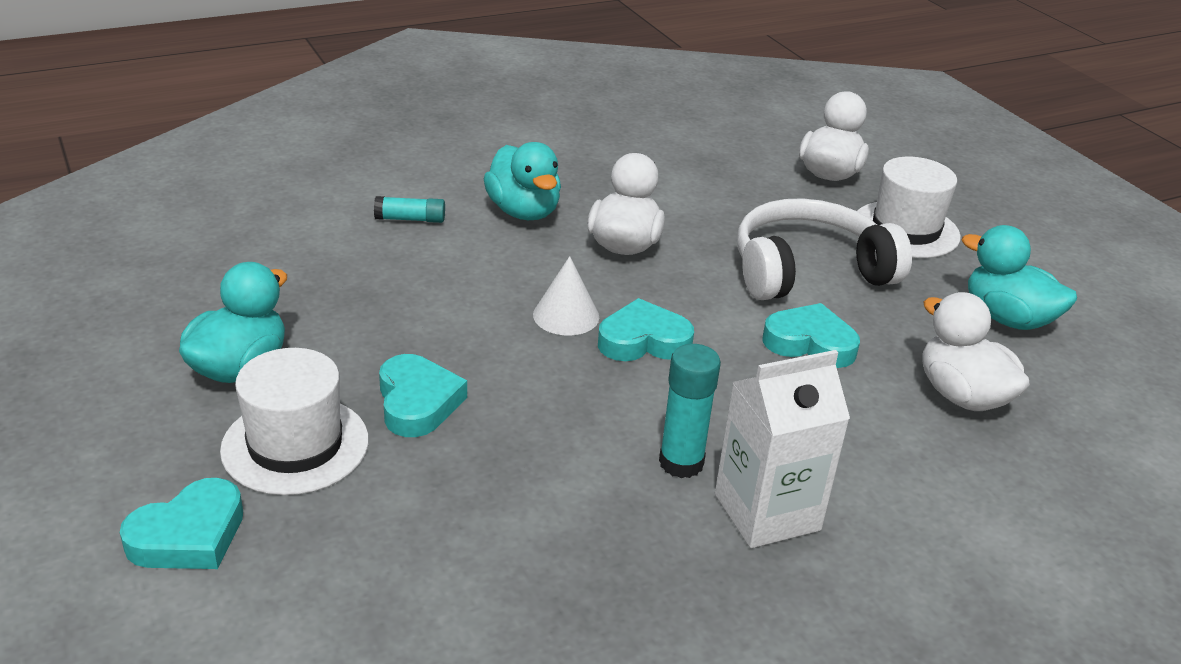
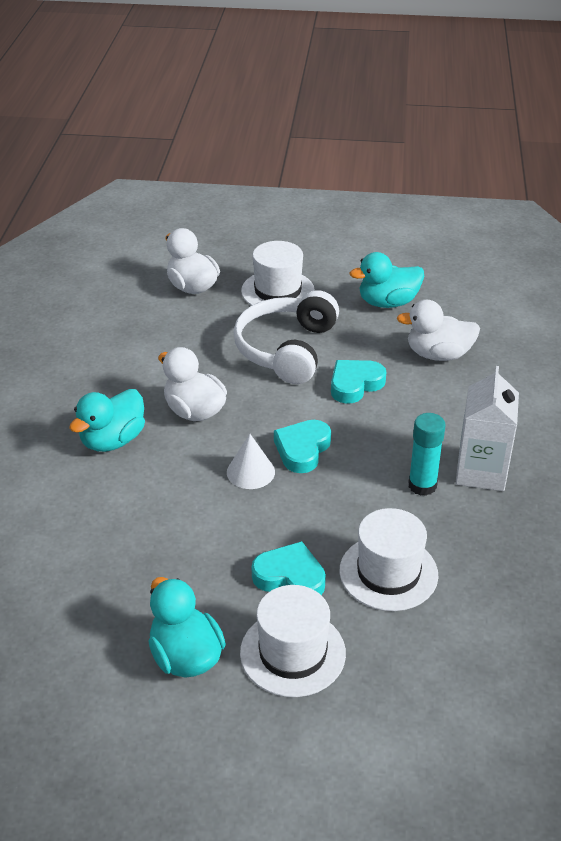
camera: 55 degrees left, 5 degrees up
turquoise heart [120,478,243,569] -> none
turquoise glue stick [374,196,445,223] -> none
turquoise duck [484,142,561,220] -> turquoise duck turned 120 degrees clockwise [69,389,145,452]
none -> white hat [340,508,438,611]

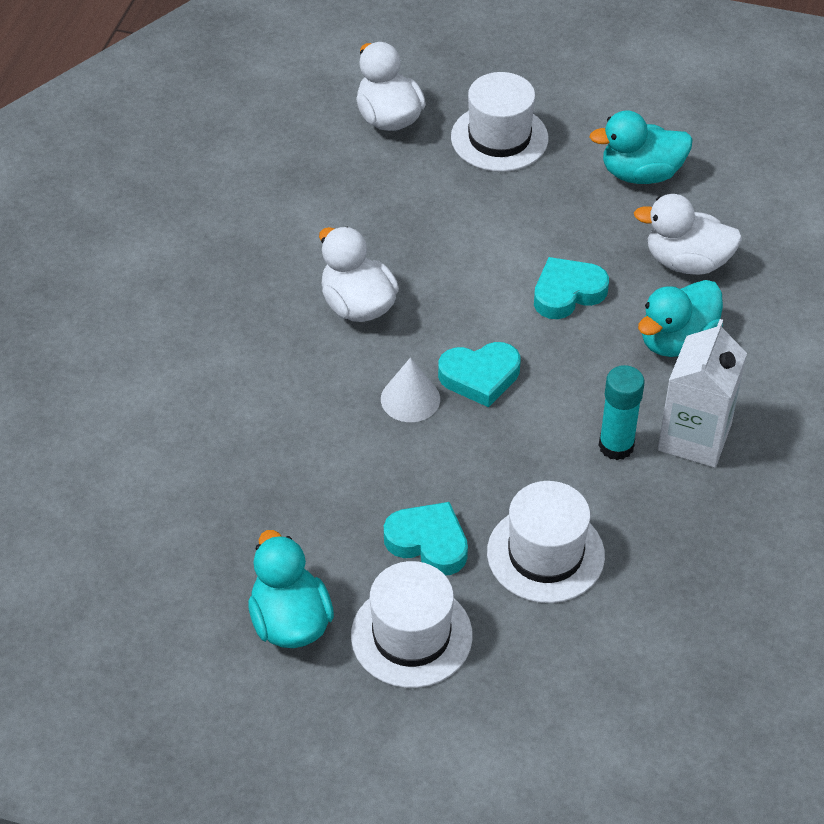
camera: 10 degrees right, 10 degrees up
turquoise duck [69,389,145,452] -> turquoise duck moved to [638,280,723,357]
white headphones [234,290,339,384] -> none
turquoise heart [274,420,331,473] -> turquoise heart turned 135 degrees counterclockwise [438,342,520,407]

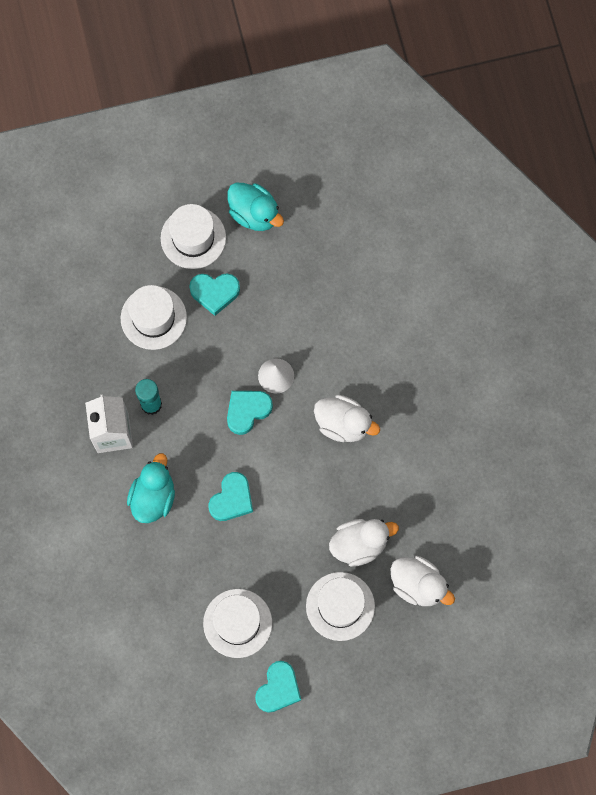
camera: 150 degrees right, 25 degrees up
turquoise duck [589,110,693,184] -> white hat [203,589,272,658]
white duck [634,194,742,275] -> white duck moved to [329,519,399,567]
none -> turquoise heart [255,661,301,713]

